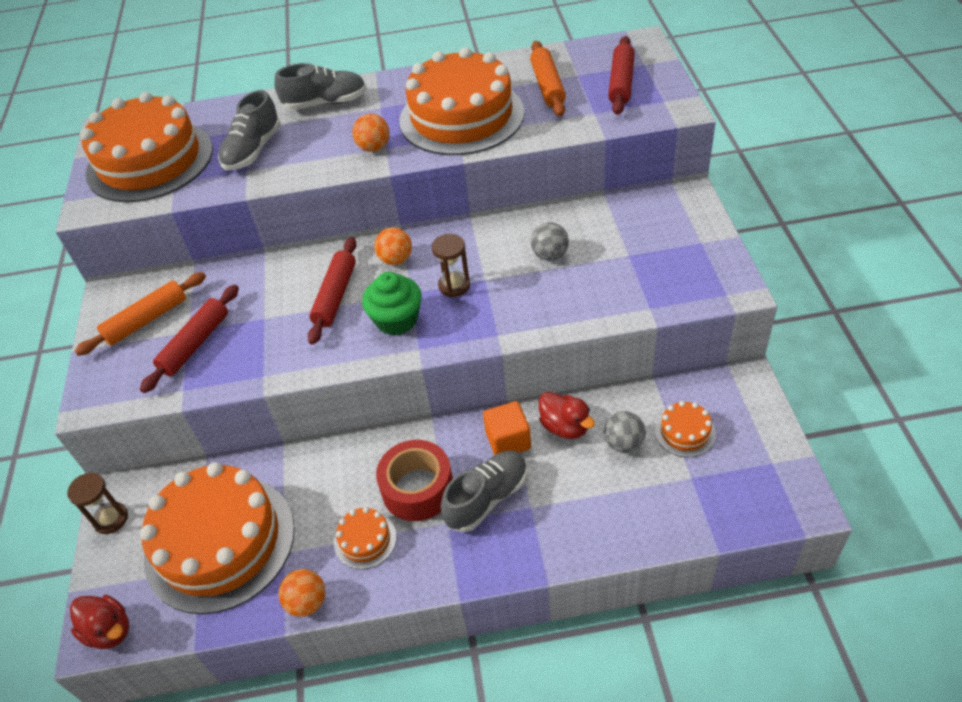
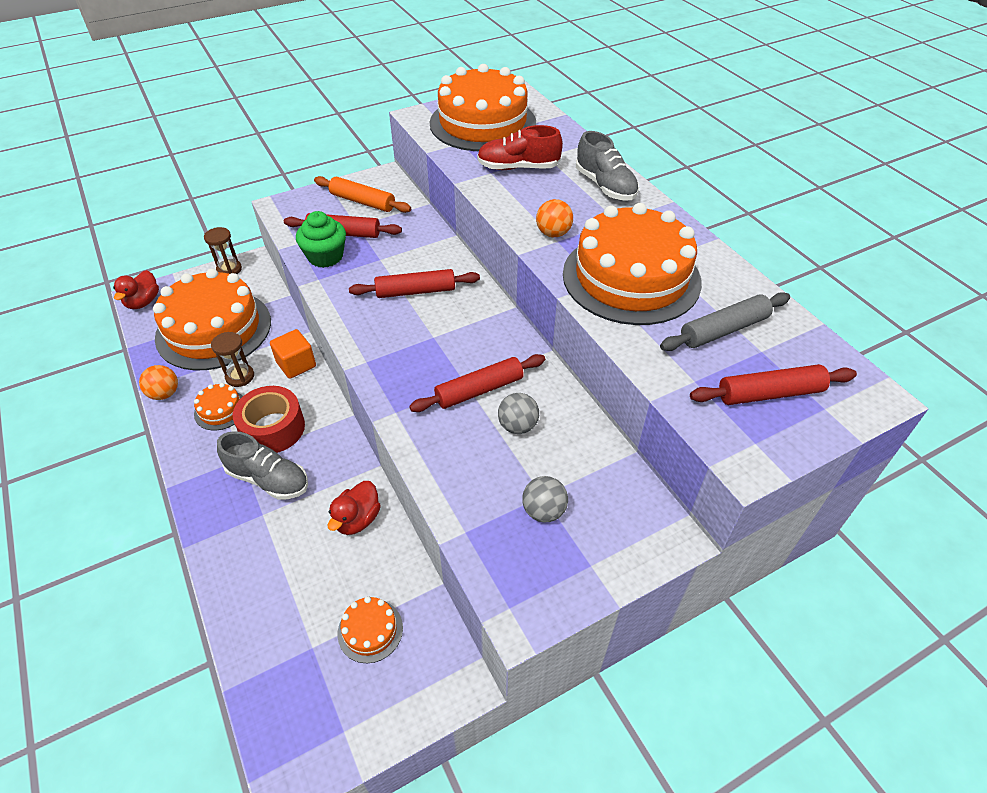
camera: 65 degrees right, 0 degrees up
grey shoe [218,90,281,170] -> red shoe [477,125,563,170]
green cupcake [362,272,422,336] -> green cupcake moved to [296,211,346,268]
orange ball [374,227,412,265] -> none
brown hourglass [432,234,470,297] -> brown hourglass moved to [211,332,254,387]
orange cube [483,401,531,455] -> orange cube moved to [270,329,316,379]
orange rolling pin [530,41,566,116] -> grey rolling pin [660,292,790,351]
grey ball [604,411,646,453] -> grey ball moved to [522,476,568,523]
none -> red rolling pin [409,354,545,412]

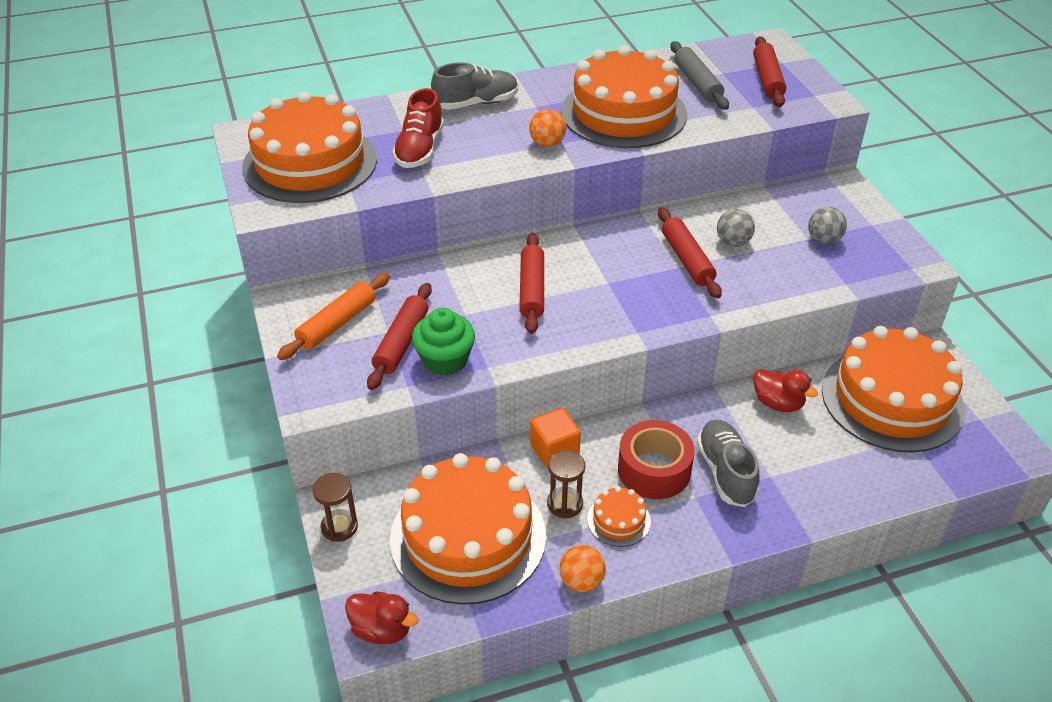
camera: 80 degrees left, 5 degrees down
grey shoe [217,431,308,500] -> grey shoe turned 45 degrees counterclockwise [697,420,760,507]
orange cake [338,596,403,663] -> orange cake [822,326,965,452], size x2.42

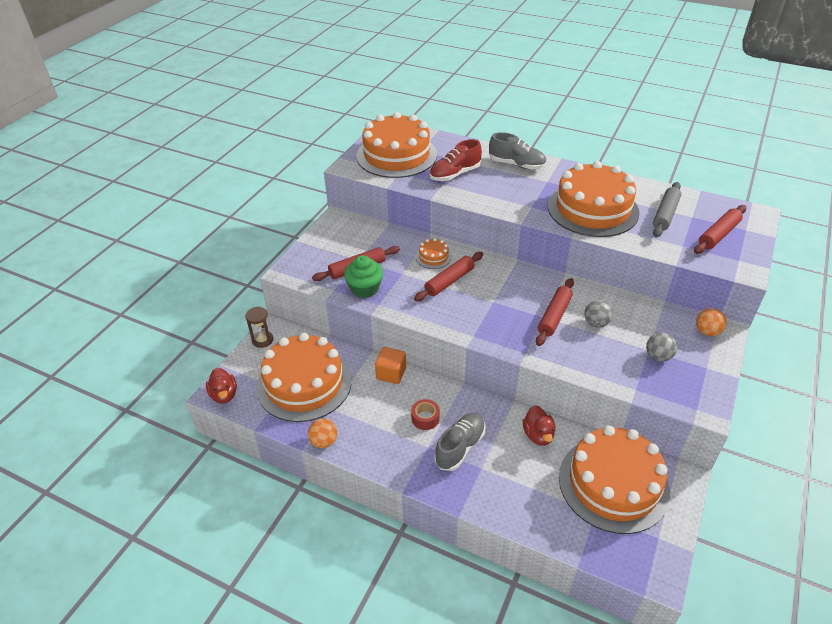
camera: 45 degrees right, 0 degrees up
orange rolling pin [277,273,390,360] -> none
orange ball [529,109,566,147] -> orange ball moved to [696,308,727,336]
brown hourglass [547,450,585,518] -> none
orange cake [587,486,651,547] -> orange cake moved to [416,238,452,269]
red tape [618,420,695,499] -> red tape [411,399,440,430], size x0.57

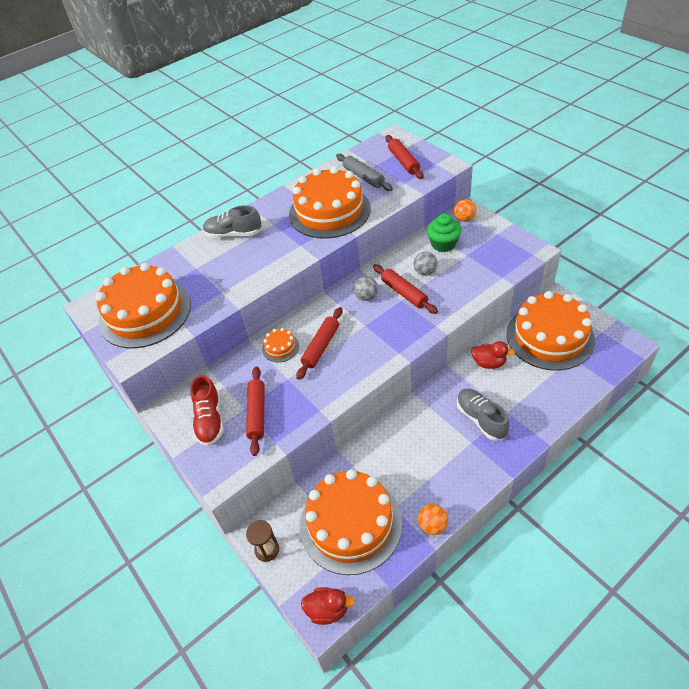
camera: 60 degrees left, 5 degrees up
green cupcake [344,255,383,298] -> green cupcake moved to [427,214,462,252]
orange cube [375,347,406,384] -> none
red tape [411,399,440,430] -> none
red rolling pin [414,252,483,301] -> red rolling pin turned 45 degrees clockwise [296,307,342,380]
red shoe [429,139,482,181] -> red shoe moved to [190,375,223,446]
grey shoe [489,132,546,170] -> grey shoe turned 135 degrees counterclockwise [203,205,262,238]
grey ball [646,333,677,362] -> grey ball moved to [354,276,378,301]

